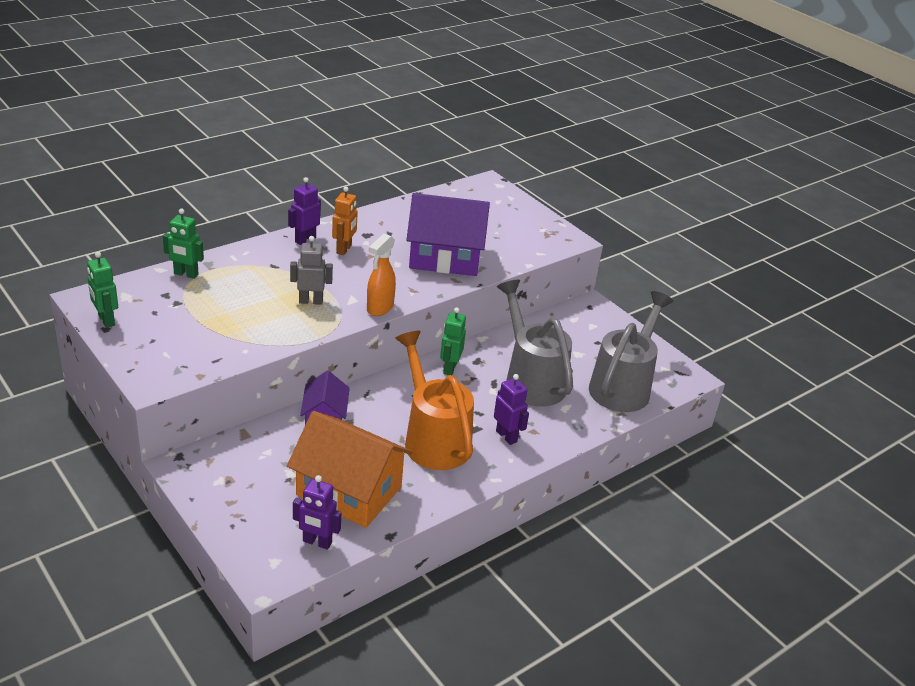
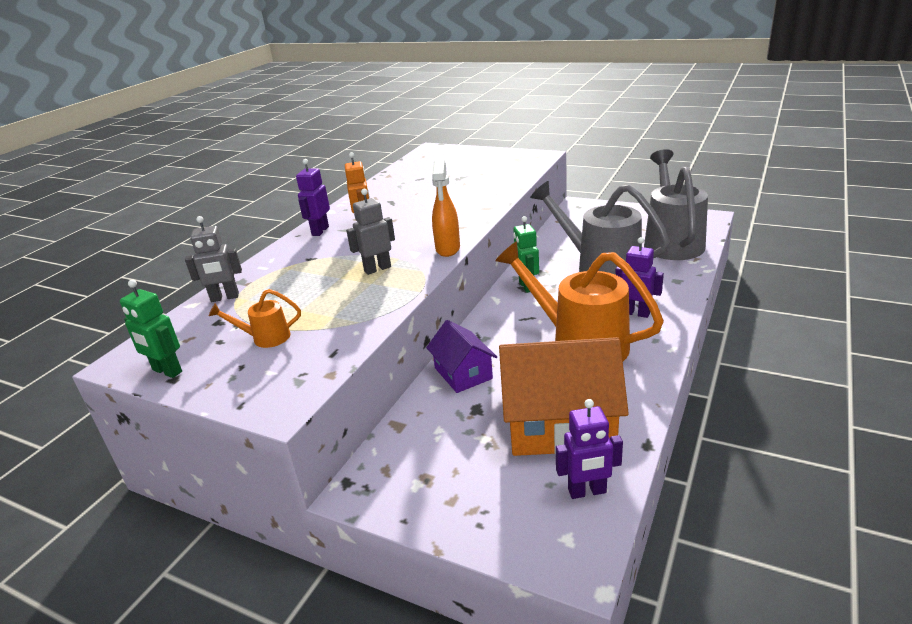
camera: 20 degrees left, 5 degrees down
green robot [163,209,204,279] -> grey robot [185,216,242,302]
purple house [406,193,490,276] -> none
none -> orange watering can [209,289,301,348]

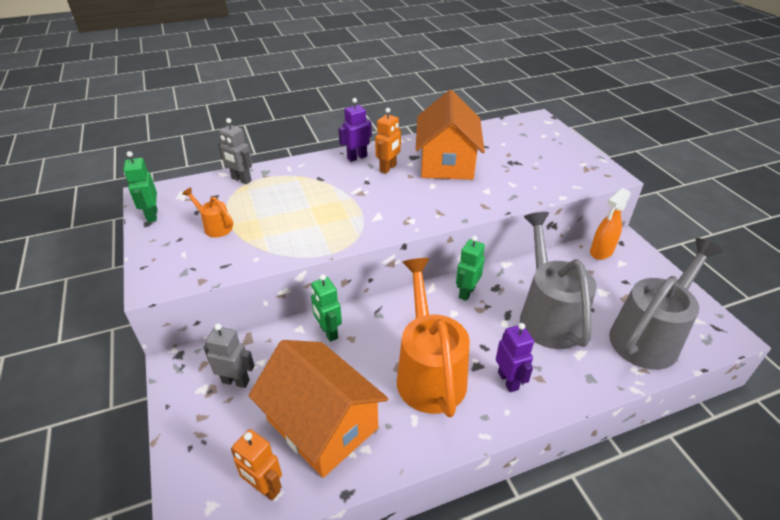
camera: 40 degrees right, 10 degrees up
grey robot [346,189,395,275] -> grey robot moved to [203,323,255,388]
purple house [426,320,497,393] -> green robot [311,274,342,342]
orange spray bottle [432,160,460,257] -> orange spray bottle moved to [590,188,631,260]
purple robot [556,399,623,499] -> orange robot [231,429,282,501]
none -> orange house [416,90,485,180]

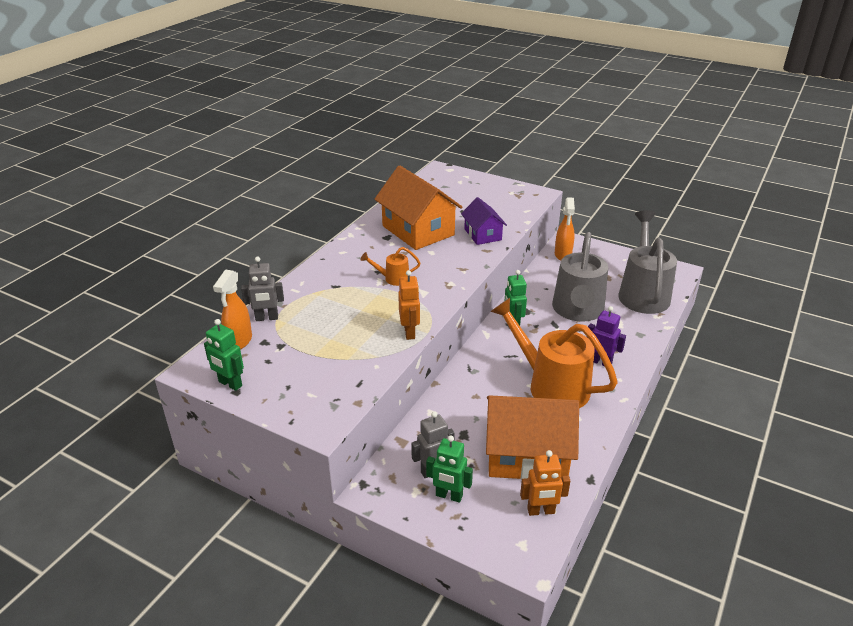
camera: 40 degrees left, 5 degrees down
orange watering can [182,187,233,237] -> orange watering can moved to [361,247,420,286]
green robot [311,274,342,342] -> green robot moved to [426,435,473,503]
purple robot [338,98,372,162] -> none
orange robot [375,108,401,174] -> orange robot moved to [398,270,420,340]
grey watering can [520,212,597,349] -> grey watering can turned 120 degrees counterclockwise [552,232,608,322]
none -> orange spray bottle [213,269,252,350]
none -> purple house [461,197,507,245]

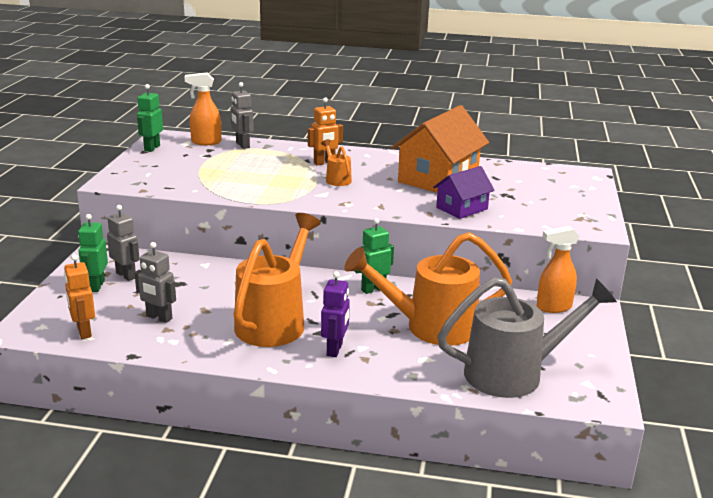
camera: 70 degrees right, 10 degrees down
orange robot [398,270,420,340] -> orange robot moved to [308,97,343,166]
orange house [486,395,579,480] -> grey robot [135,242,176,323]
grey watering can [552,232,608,322] -> orange watering can [344,232,512,346]

